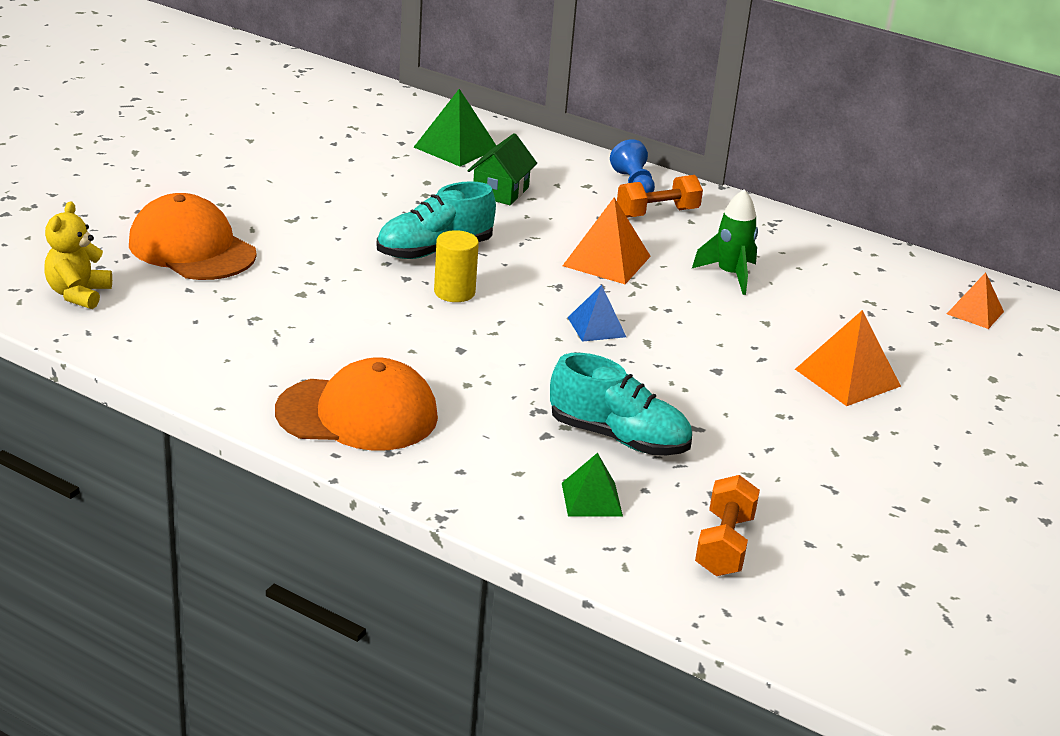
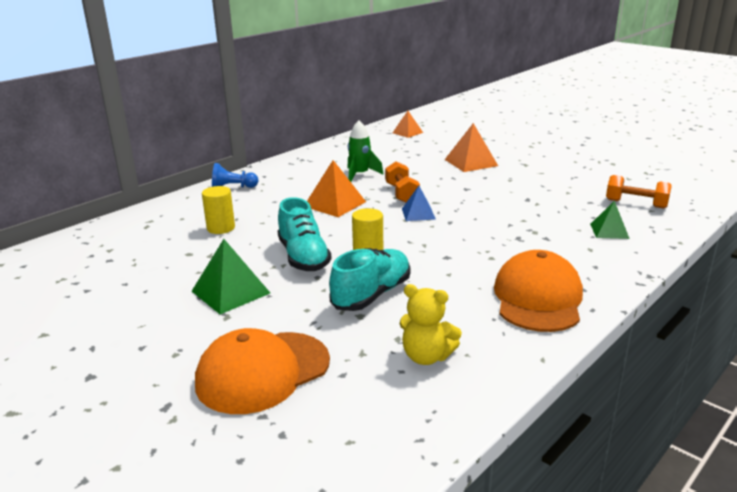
camera: 75 degrees left, 5 degrees down
yellow teddy bear [44,201,112,309] -> yellow teddy bear moved to [399,284,462,365]
green pyramid [414,89,497,166] -> green pyramid moved to [192,239,270,314]
green house [468,133,537,205] -> yellow cylinder [202,186,235,234]
turquoise shoe [550,353,692,455] -> turquoise shoe moved to [329,248,410,311]
orange dumbbell [617,175,703,218] -> orange dumbbell moved to [385,161,420,203]

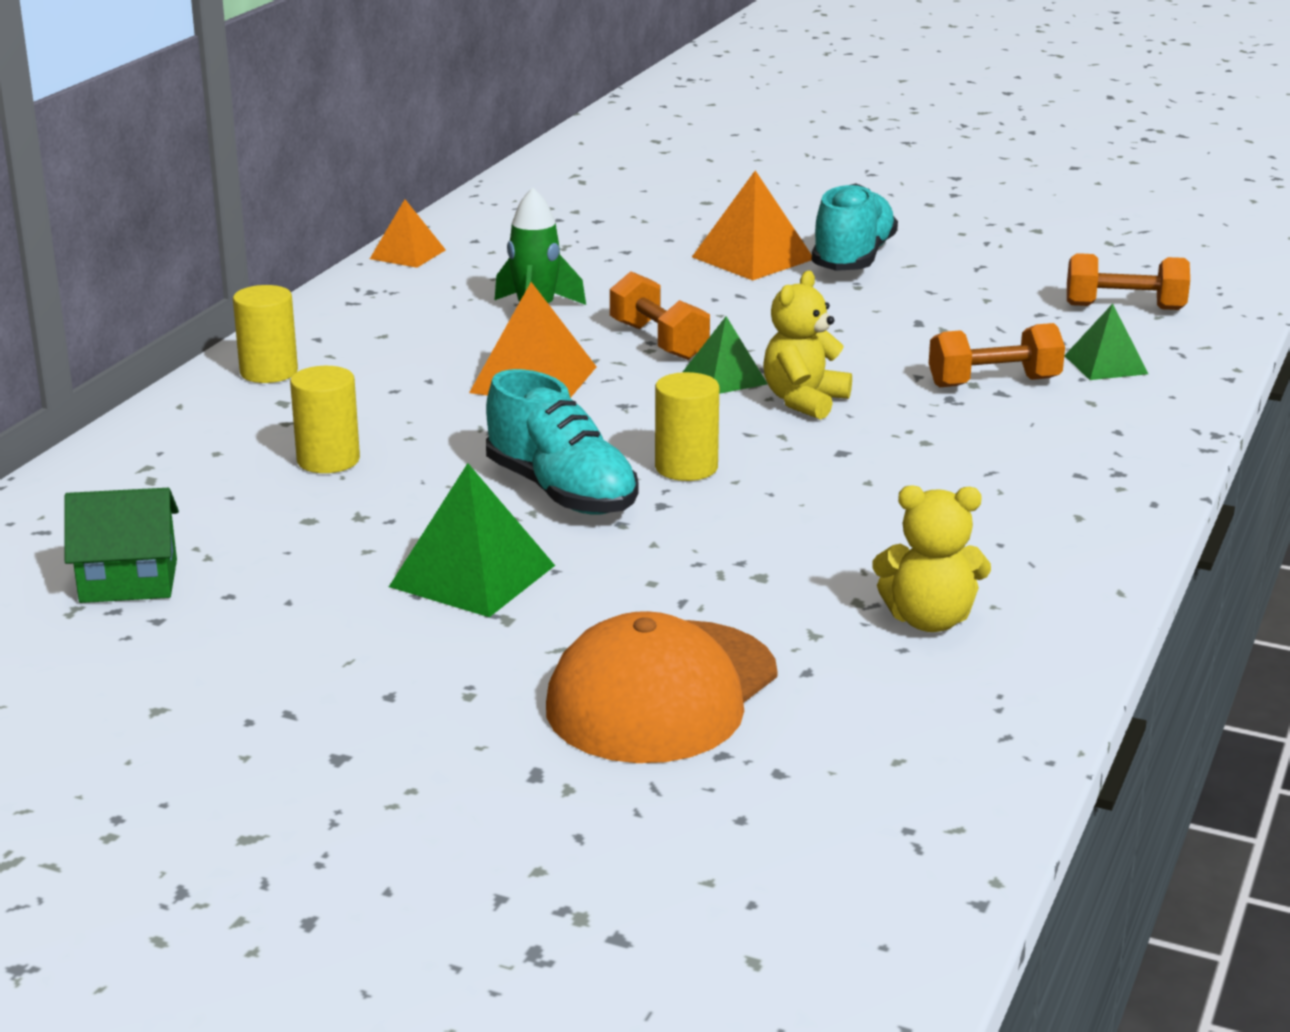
camera: 20 degrees left, 0 degrees up
blue pawn [212,163,258,188] -> yellow cylinder [233,285,298,383]
turquoise shoe [329,248,410,311] -> turquoise shoe moved to [812,183,898,271]
orange pyramid [393,111,423,138] -> orange pyramid moved to [370,199,446,268]
blue pyramid [402,186,436,221] -> green pyramid [683,316,767,394]
orange cap [494,250,583,332] -> none
none -> green house [64,488,179,603]
none -> yellow teddy bear [763,271,852,420]
none -> orange dumbbell [929,323,1065,387]

